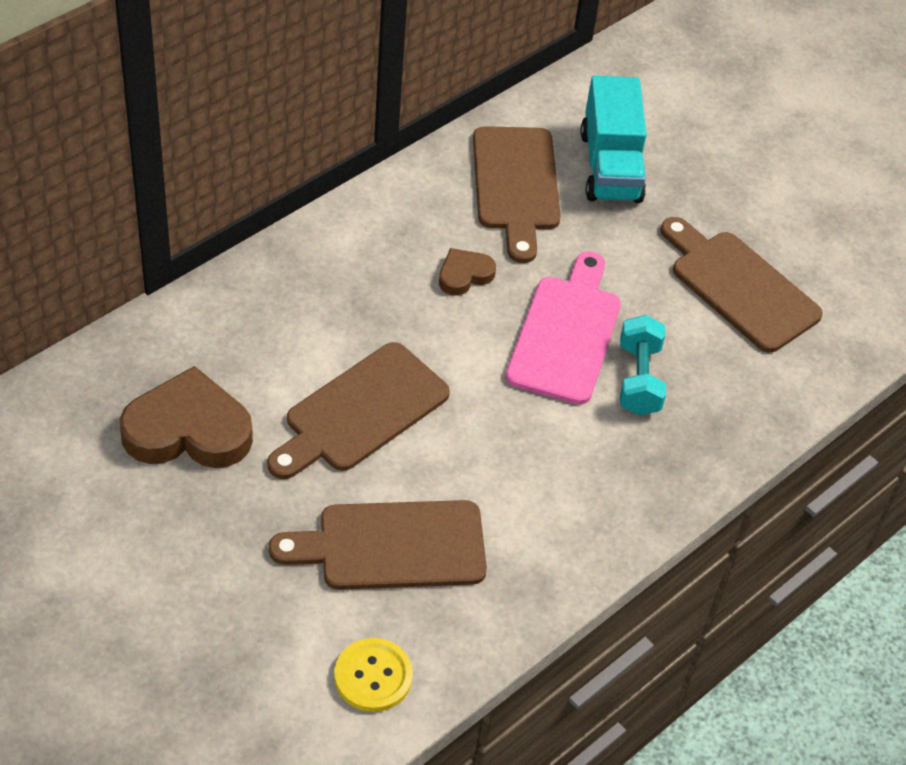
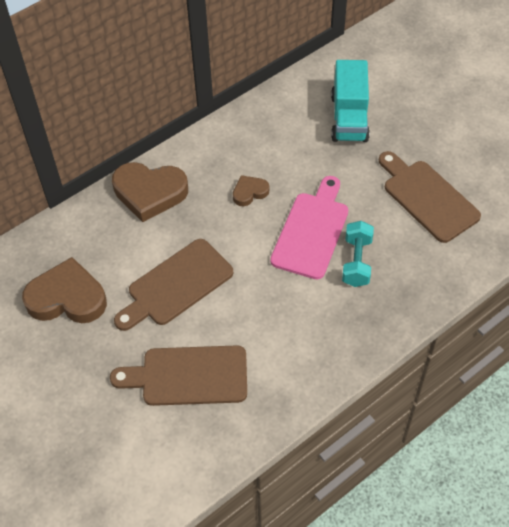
camera: 10 degrees right, 5 degrees up
yellow button [334,638,413,712] -> none
brown cutting board [473,126,561,263] -> none
none -> brown heart [112,162,188,222]

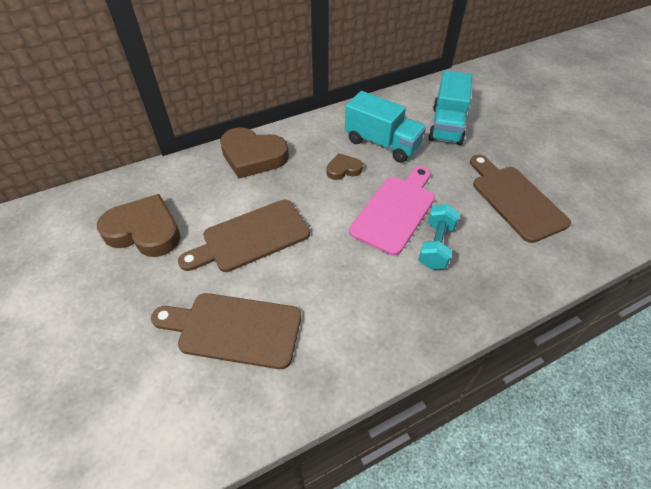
camera: 10 degrees right, 5 degrees down
none -> turquoise truck [345,91,426,163]

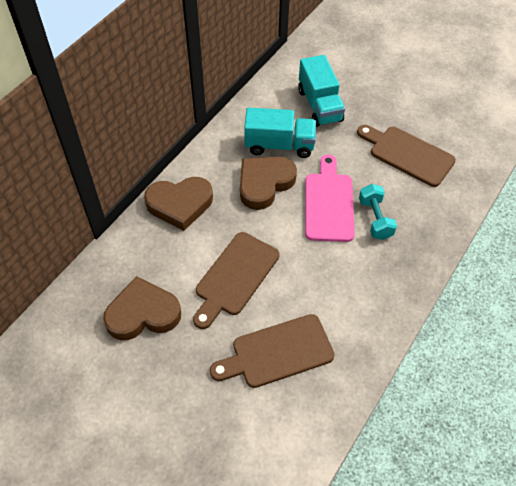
camera: 30 degrees left, 5 degrees up
brown heart [327,153,363,180] -> brown heart [240,156,297,210], size x1.96

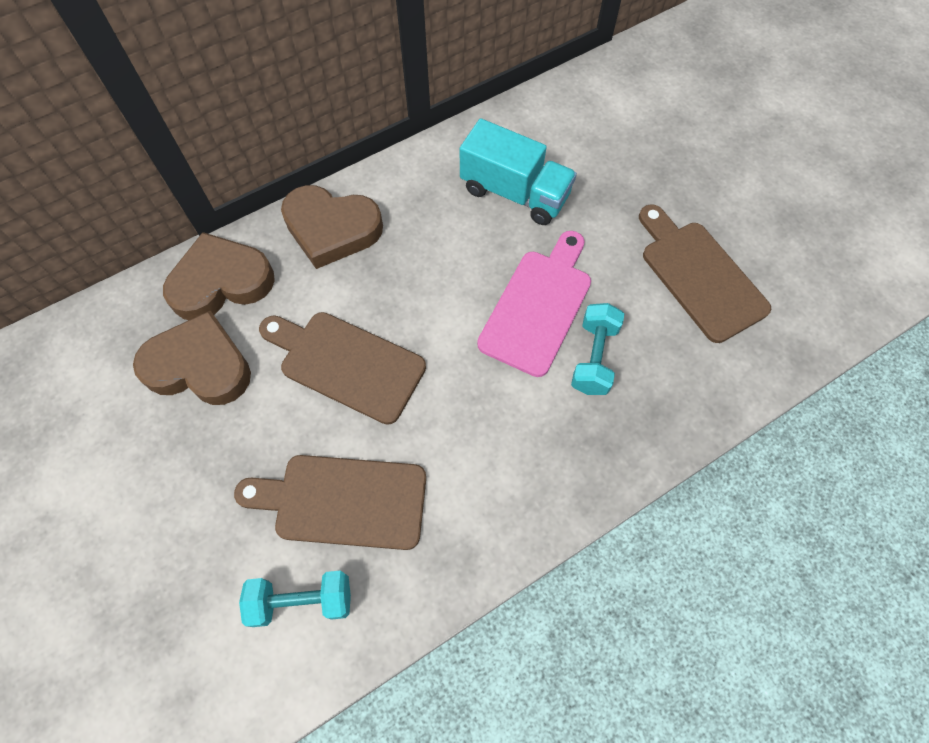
camera: 25 degrees right, 10 degrees up
brown cutting board [193,232,279,329] -> brown cutting board turned 60 degrees clockwise [259,312,426,425]
brown heart [240,156,297,210] -> brown heart moved to [163,232,275,320]
turquoise truck [298,55,345,127] -> none
none -> turquoise dumbbell [239,570,351,627]

